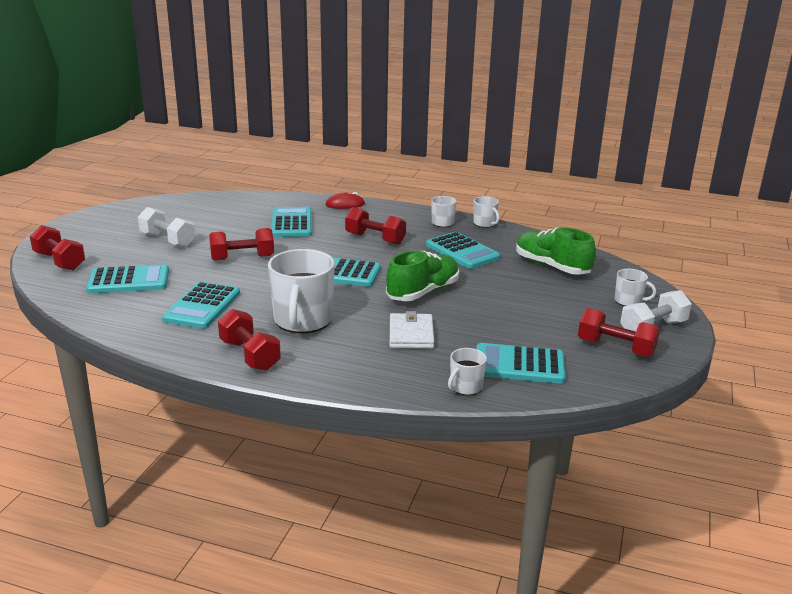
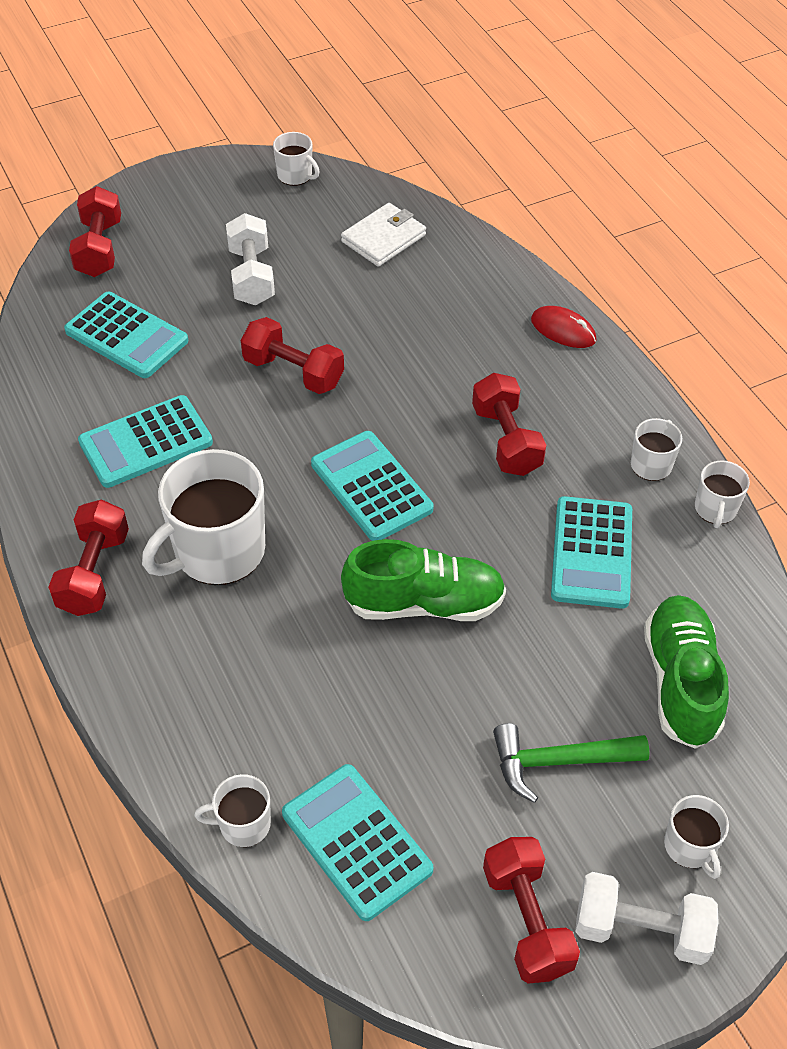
camera: 45 degrees right, 25 degrees up
turquoise calculator [271,207,312,237] -> none
white wallet [390,311,434,349] -> white wallet moved to [341,203,426,267]
none -> white mug [273,132,320,186]
none -> green hammer [493,723,650,803]

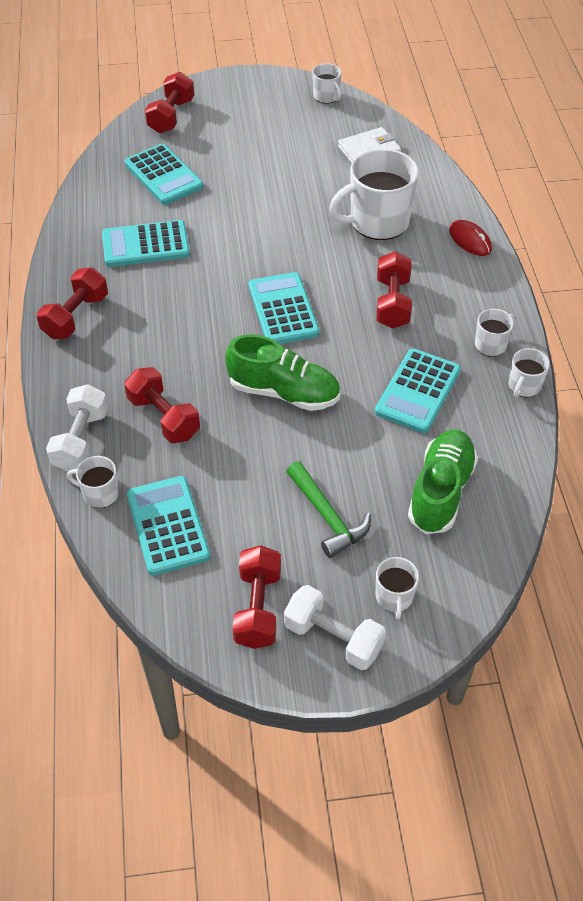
camera: 20 degrees right, 0 degrees up
white mug [142,449,265,585] -> white mug moved to [329,149,419,240]
white dumbbell [226,213,275,305] -> white dumbbell moved to [46,384,108,472]
red dumbbell [241,317,344,394] -> red dumbbell moved to [124,367,200,443]
green hammer [493,723,650,803] -> green hammer turned 135 degrees counterclockwise [286,461,371,558]

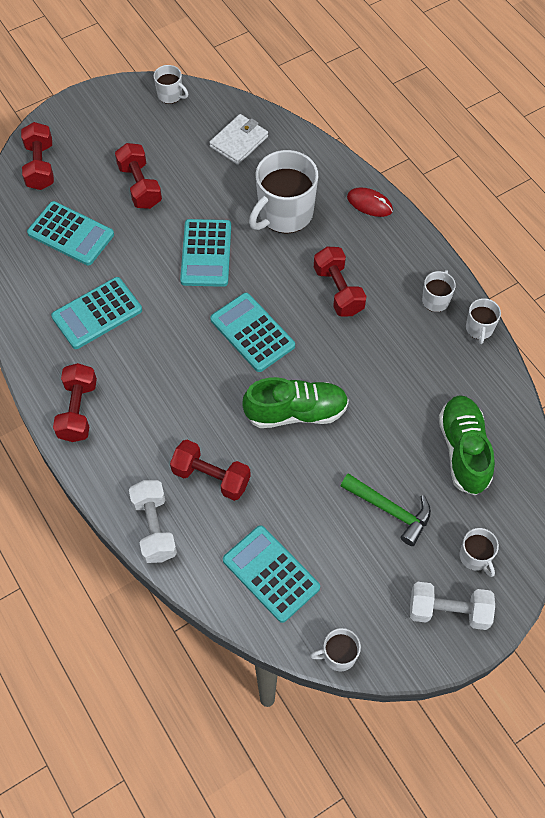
camera: 25 degrees left, 10 degrees up
white mug [67,456,119,508] -> white mug moved to [310,628,361,671]
red dumbbell [232,545,281,649] -> red dumbbell moved to [115,143,162,209]
turquoise calculator [375,348,461,433] -> turquoise calculator moved to [180,219,231,287]

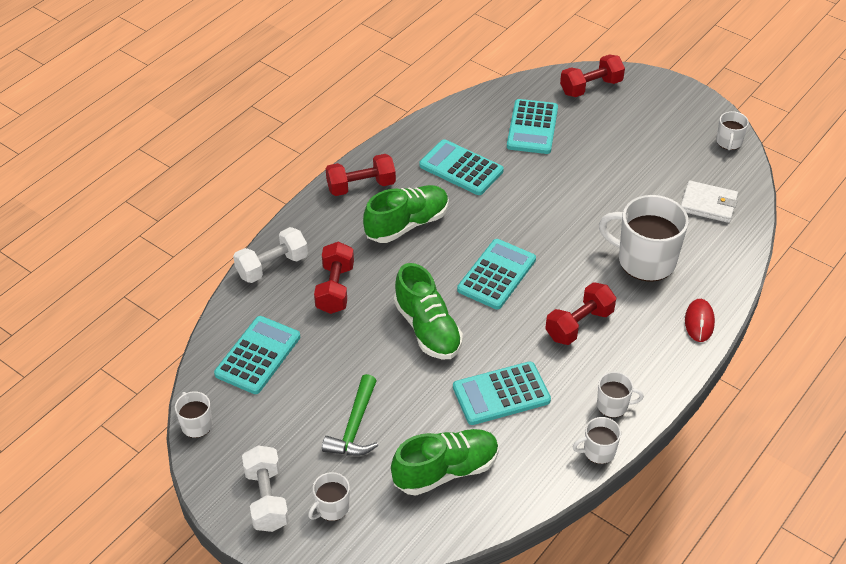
camera: 70 degrees right, 15 degrees down
red dumbbell [115,143,162,209] -> none
turquoise calculator [180,219,231,287] -> turquoise calculator moved to [453,362,551,425]
none -> green shoe [363,185,449,243]

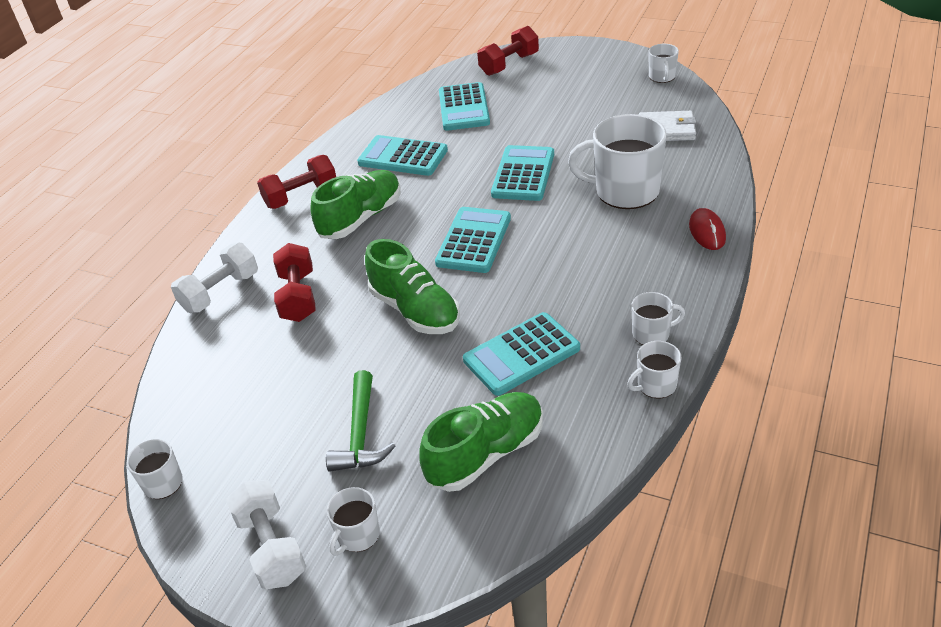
camera: 10 degrees left, 5 degrees down
turquoise calculator [214,316,300,394] -> turquoise calculator moved to [491,145,554,201]
red dumbbell [545,282,616,345] -> none

